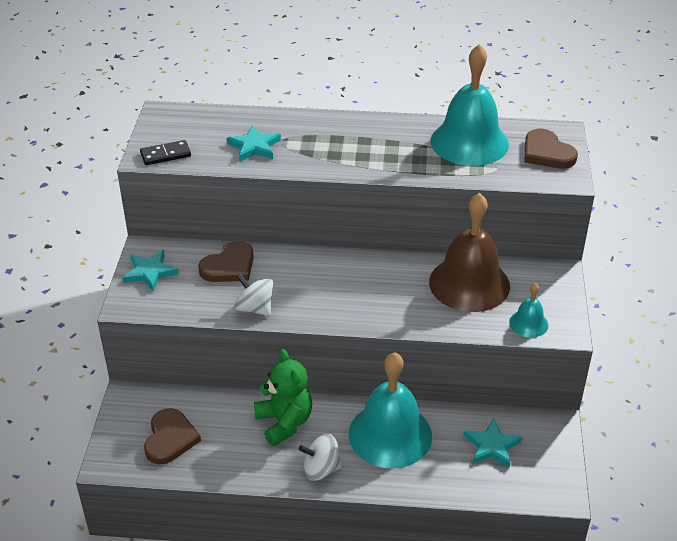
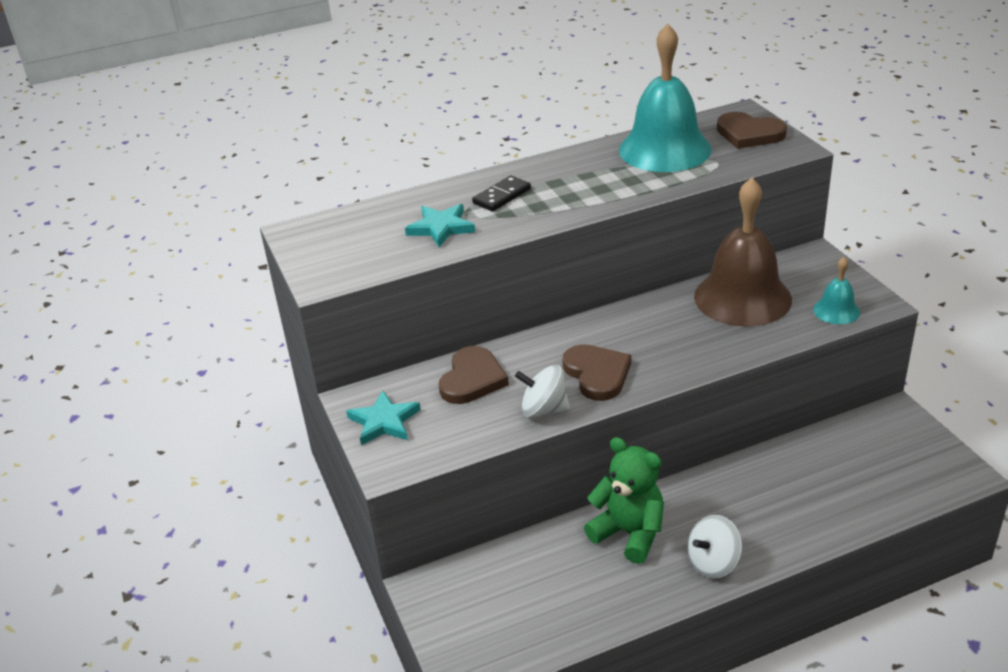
camera: 25 degrees left, 5 degrees down
black domino [140,140,191,165] -> black domino moved to [472,176,531,212]
brown heart [144,408,201,464] -> brown heart moved to [562,344,631,401]
turquoise bell [349,352,432,468] -> none
turquoise star [463,418,522,468] -> none

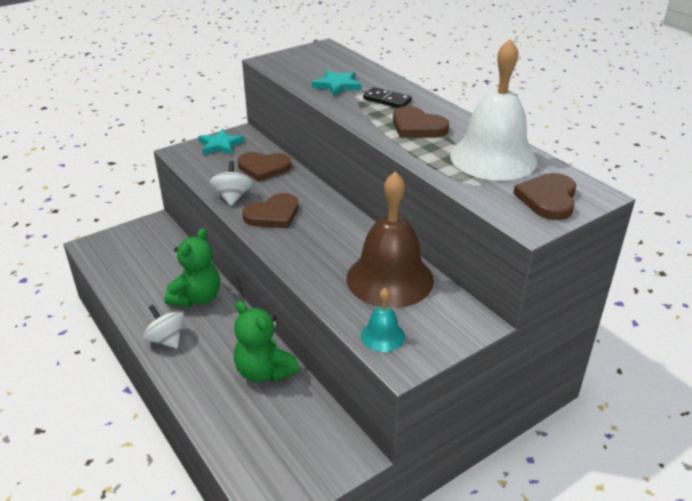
camera: 75 degrees right, 0 degrees up
turquoise bell [619,24,712,172] -> white bell [450,39,537,181]
none -> green teddy bear [234,301,299,382]
none -> brown heart [393,106,449,138]

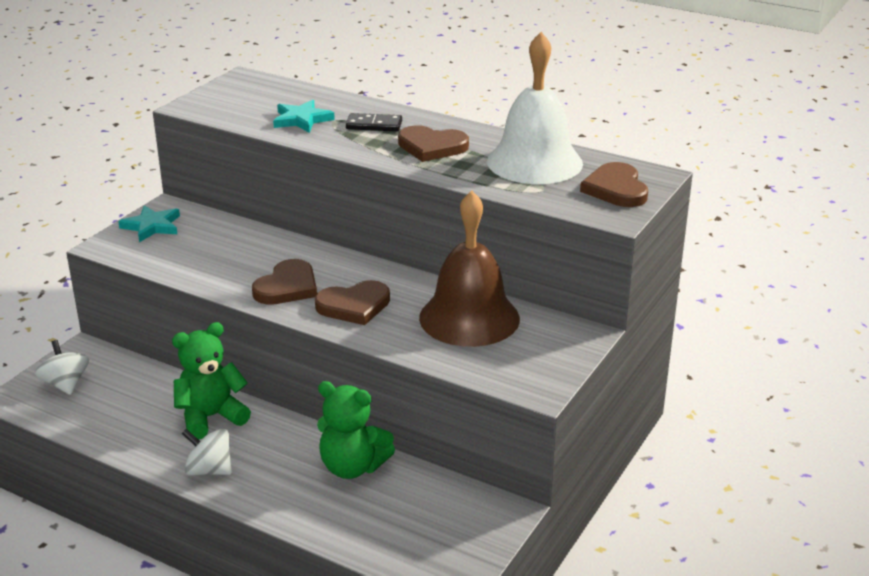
camera: 25 degrees left, 5 degrees down
green teddy bear [164,228,220,307] -> green teddy bear turned 120 degrees counterclockwise [172,322,251,439]
white spinning top [209,161,253,206] -> white spinning top moved to [35,340,89,395]
brown heart [238,152,291,182] -> brown heart moved to [315,280,390,325]
turquoise bell [361,288,405,352] -> none

